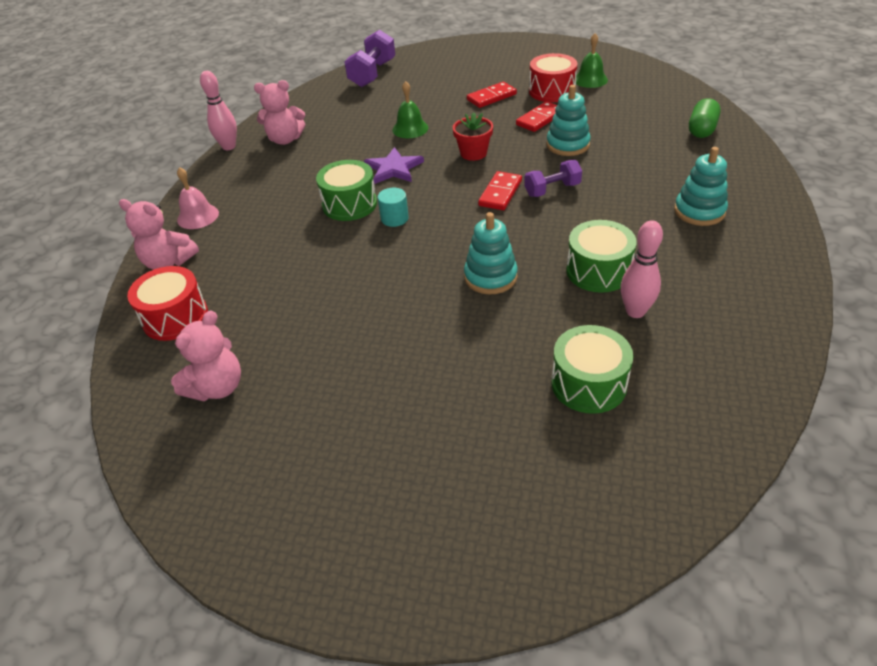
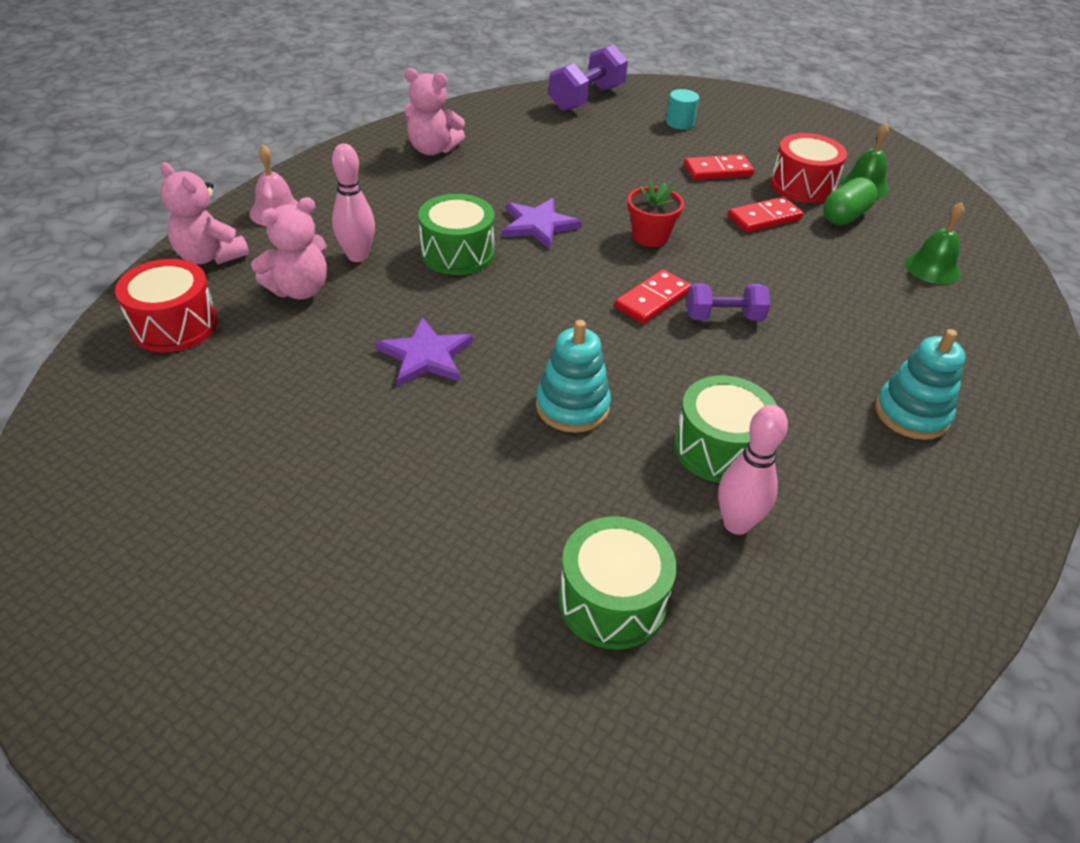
camera: 15 degrees right, 0 degrees up
pink teddy bear [171,310,241,401] -> pink teddy bear moved to [251,197,327,299]
pink bowling pin [200,71,237,150] -> pink bowling pin moved to [332,143,375,262]
turquoise cylinder [378,188,409,227] -> turquoise cylinder moved to [666,89,699,130]
green bell [392,81,428,138] -> green bell moved to [905,202,965,284]
turquoise stacking toy [546,85,591,156] -> none
green capsule [689,98,720,138] -> green capsule moved to [823,177,877,225]
none -> purple star [375,317,473,386]

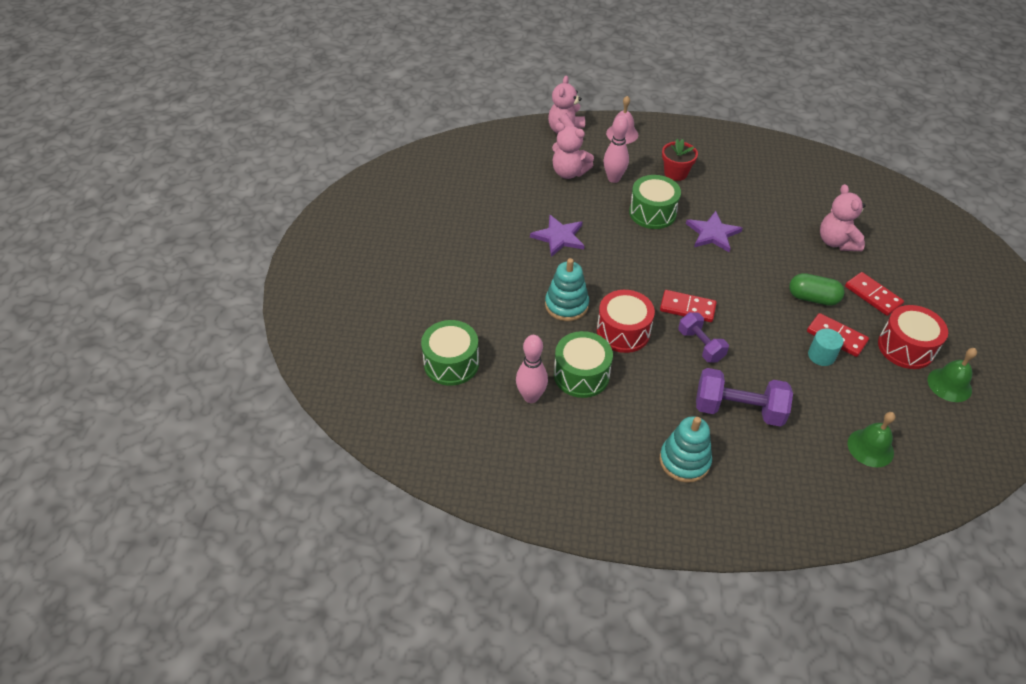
camera: 65 degrees right, 5 degrees up
red drum [115,259,218,352] -> red drum moved to [597,290,655,353]
pink teddy bear [404,68,465,155] -> pink teddy bear moved to [820,184,866,251]
purple dumbbell [549,44,628,111] -> purple dumbbell moved to [696,368,793,427]
red flower pot [628,181,684,247] -> red flower pot moved to [662,139,698,181]
turquoise cylinder [666,89,699,130] -> turquoise cylinder moved to [808,328,843,366]
green capsule [823,177,877,225] -> green capsule moved to [789,273,844,306]

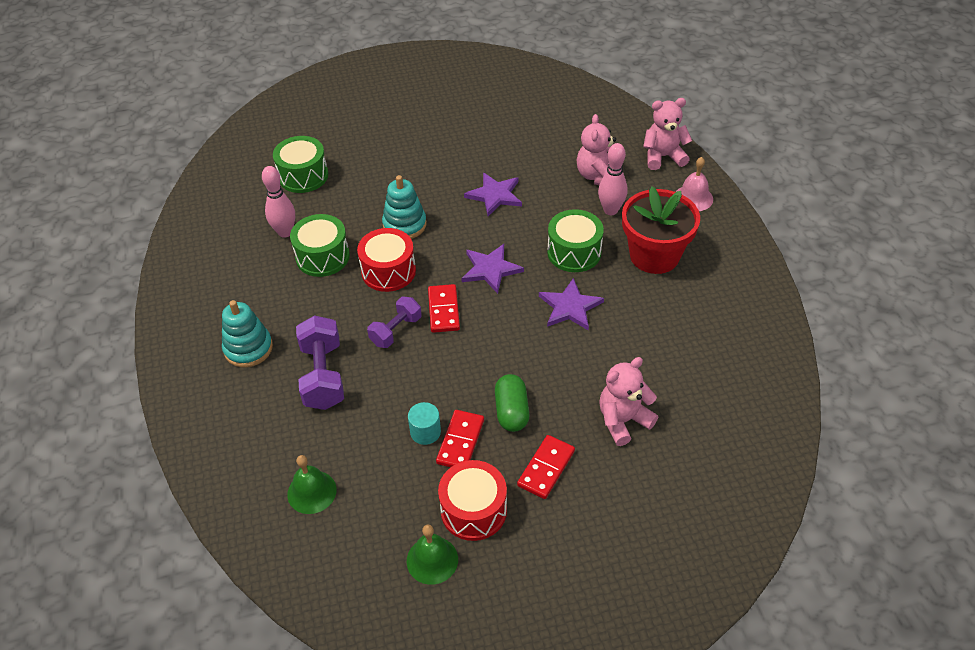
camera: 70 degrees right, 0 degrees up
red flower pot [662,139,698,181] -> red flower pot [622,186,700,274], size x1.77
none -> purple star [461,244,524,294]

